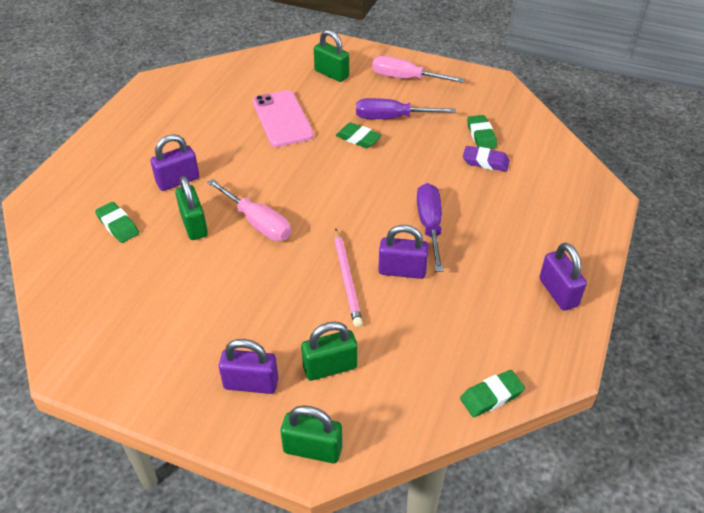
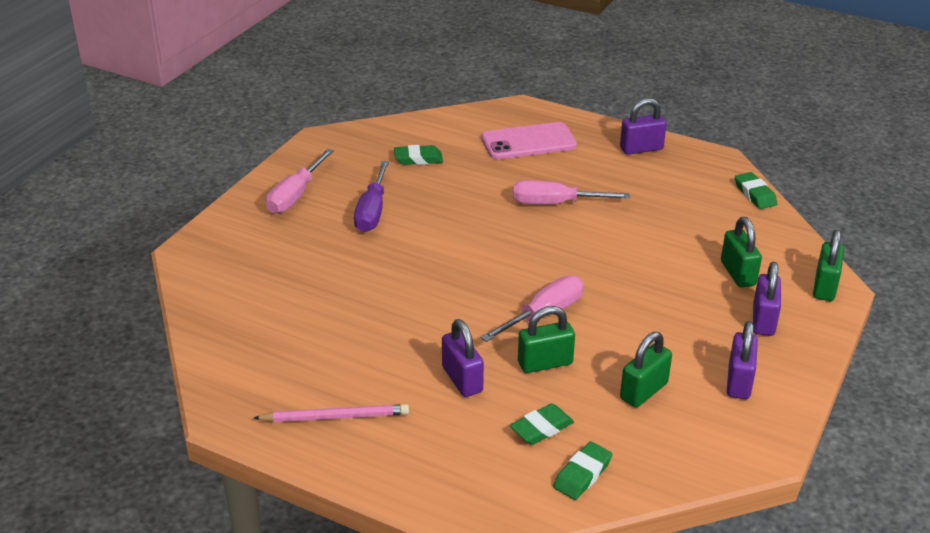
camera: 85 degrees left, 10 degrees down
pink phone [253,90,314,147] -> pink phone moved to [481,122,577,159]
green padlock [314,29,349,82] -> green padlock moved to [620,332,672,407]
pink pencil [334,229,363,327] -> pink pencil moved to [254,404,409,422]
green eraser [336,122,382,148] -> green eraser moved to [553,441,612,500]
purple padlock [378,225,429,279] -> purple padlock moved to [727,321,758,399]
purple screwdriver [417,183,444,272] -> pink screwdriver [513,180,630,204]
purple eraser [463,146,510,172] -> none

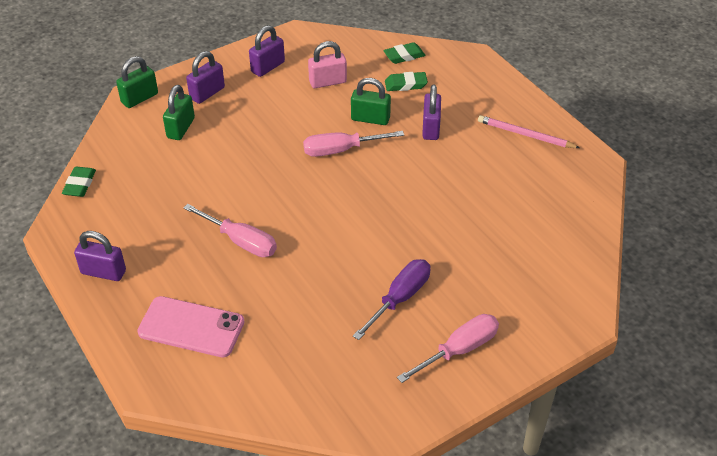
camera: 150 degrees left, 10 degrees up
green eraser [394,145,443,165] -> none
green padlock [620,332,672,407] -> pink padlock [308,41,347,88]

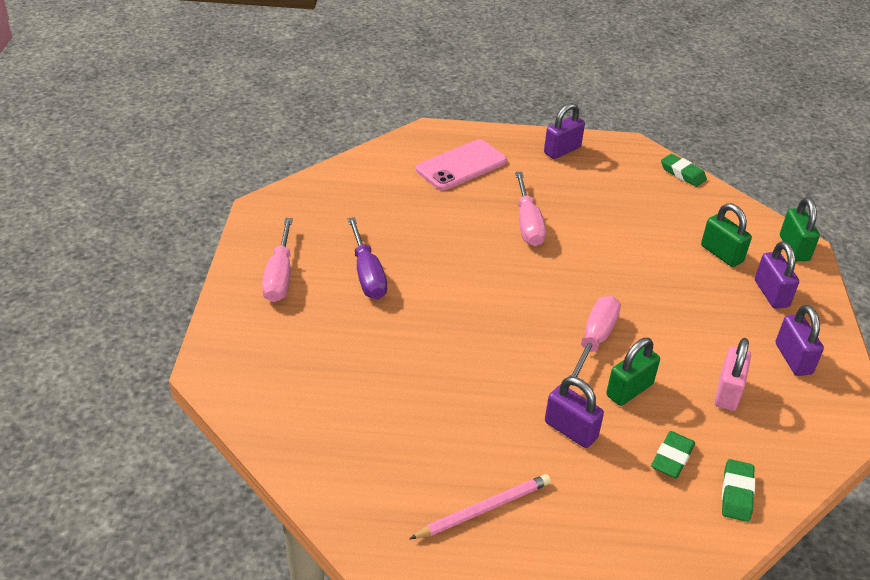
camera: 125 degrees right, 5 degrees down
pink screwdriver [184,204,277,257] -> pink screwdriver turned 75 degrees counterclockwise [515,172,546,246]

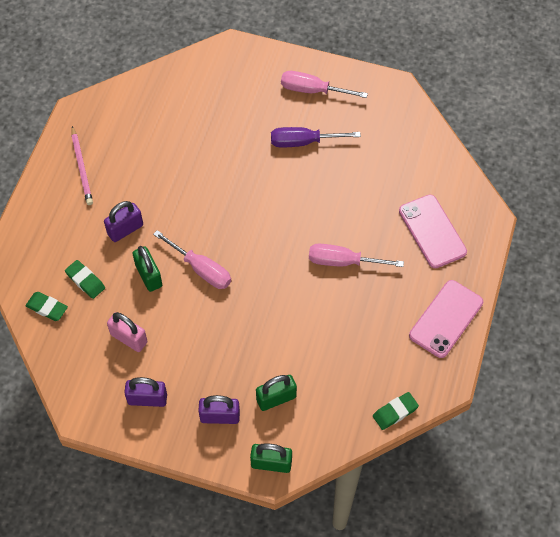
camera: 105 degrees right, 20 degrees up
purple padlock [544,103,585,159] -> pink phone [409,280,483,358]

